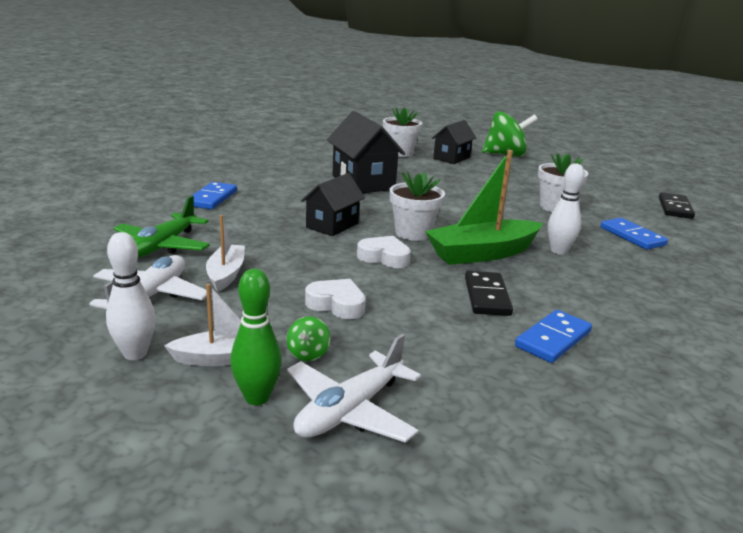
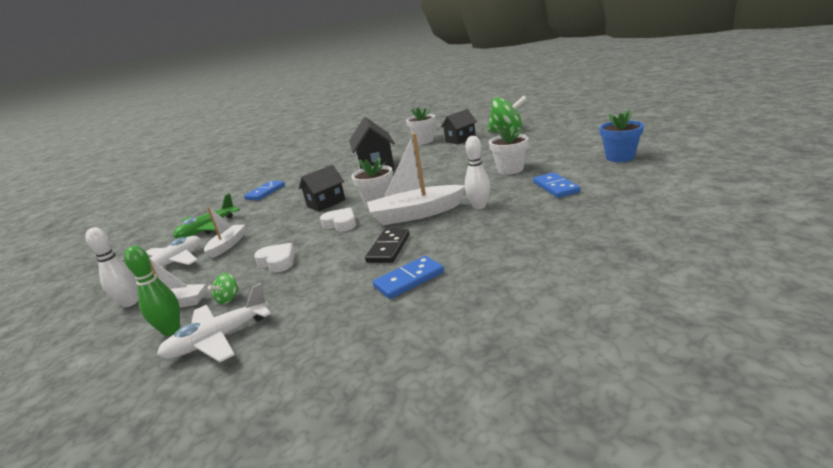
camera: 20 degrees right, 0 degrees up
green boat [425,150,543,265] -> white boat [367,133,465,225]
black domino [659,192,695,219] -> blue flower pot [599,110,644,162]

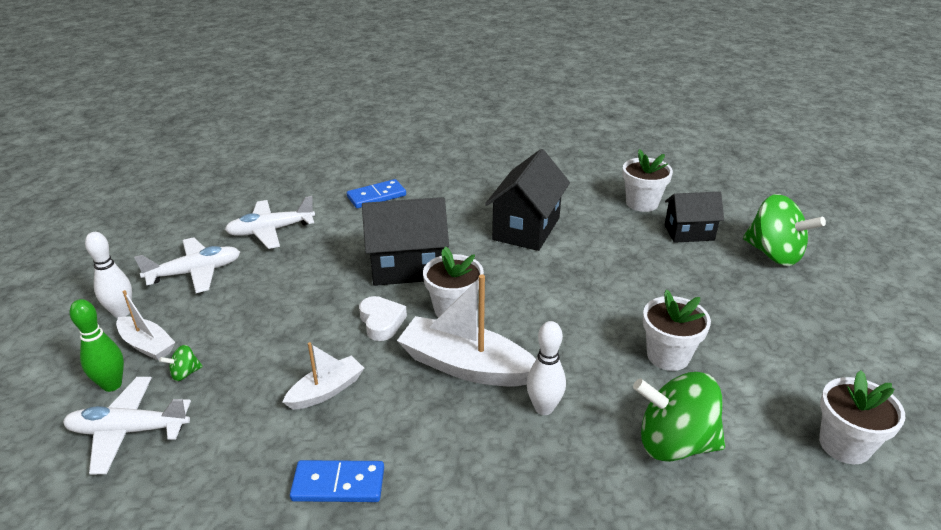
camera: 30 degrees right, 10 degrees up
green plane [173,194,240,238] -> white plane [225,196,315,249]
white boat [204,207,245,258] -> white boat moved to [283,342,364,410]
white heart [254,243,295,272] -> none
black house [299,165,345,212] -> black house [362,197,449,286], size x1.57
black domino [365,229,410,263] -> none
blue domino [533,172,580,198] -> green spinning top [633,372,725,462]
blue flower pot [599,110,644,162] -> white flower pot [819,370,905,464]

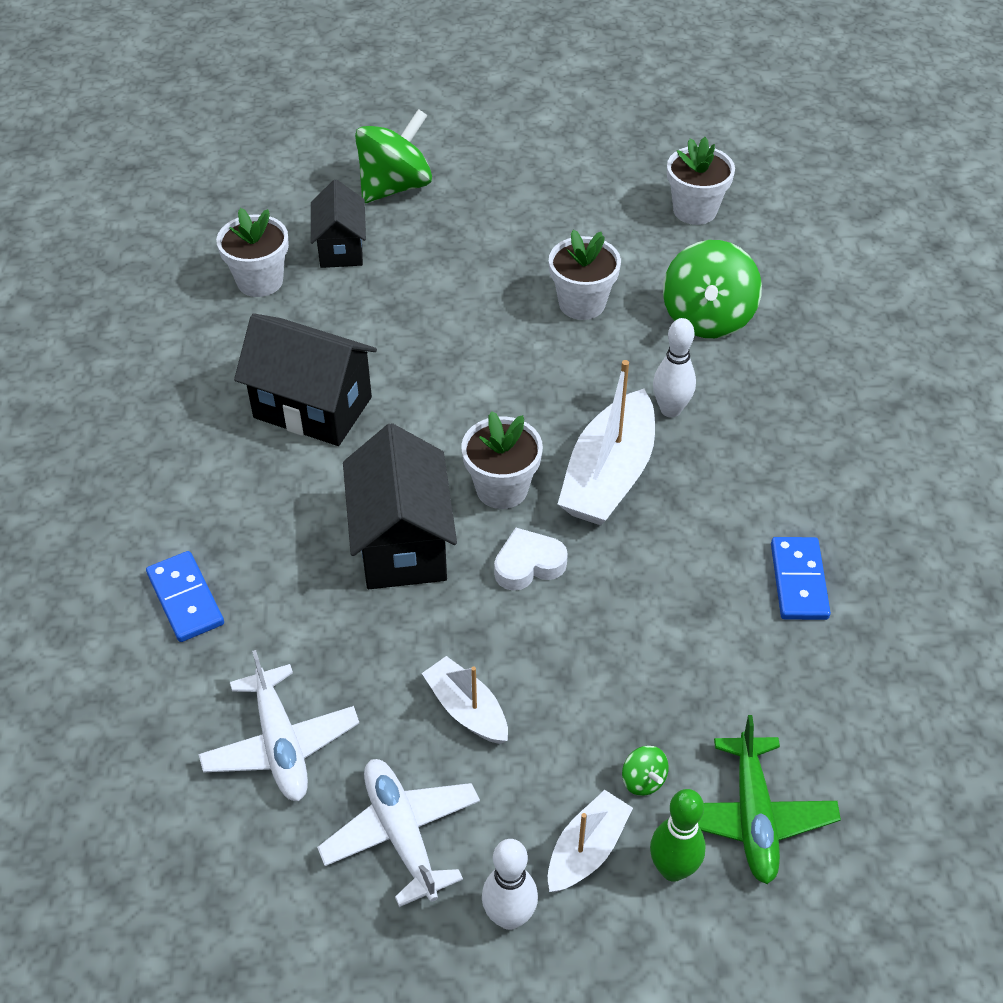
camera: 90 degrees left, 15 degrees up
white plane [63,377,191,474] -> green plane [698,715,841,884]
white boat [283,342,364,410] -> white boat moved to [422,656,508,744]

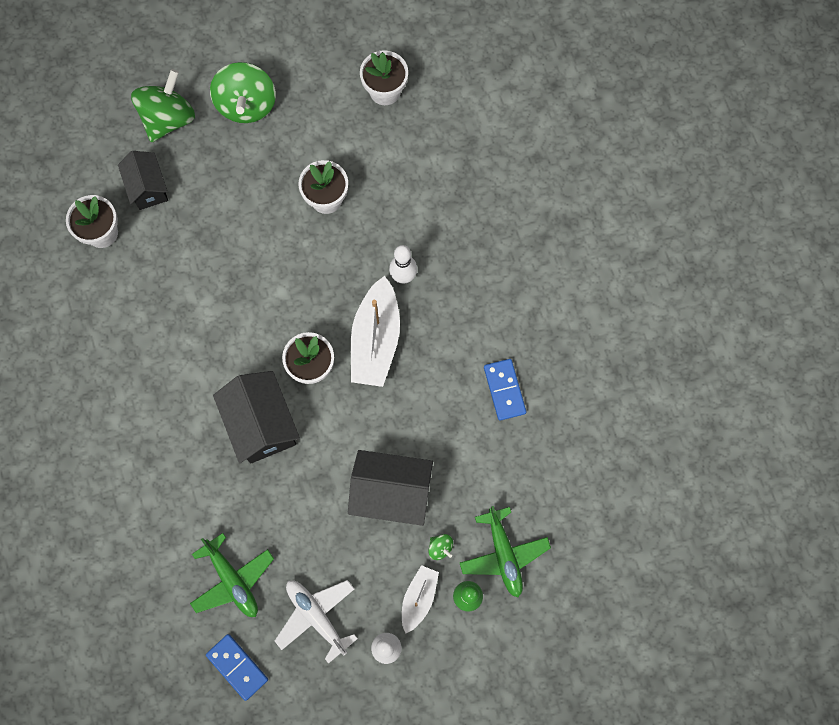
camera: 15 degrees left, 25 degrees up
blue domino [146,551,224,642] -> blue domino moved to [206,634,268,701]
white plane [199,650,359,801] -> green plane [190,533,274,617]
black house [234,313,377,446] -> black house moved to [348,450,433,526]
white boat [422,656,508,744] -> none
white heart [494,528,568,591] -> none
green spinning top [663,240,762,338] -> green spinning top moved to [210,62,276,123]

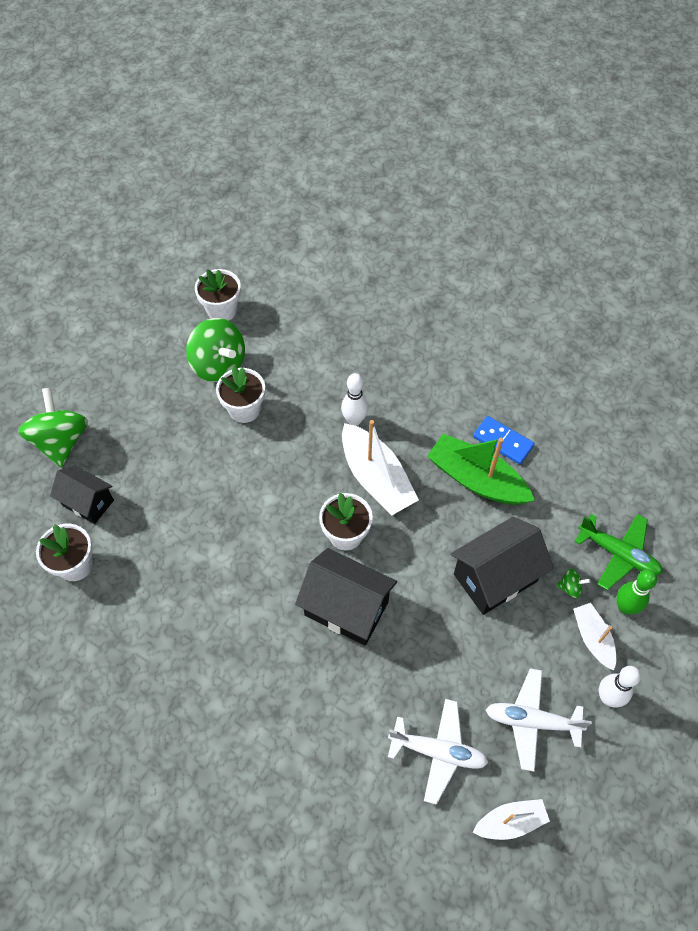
camera: 40 degrees left, 15 degrees down
green plane [190,533,274,617] -> white plane [388,699,488,805]
blue domino [206,634,268,701] -> white boat [473,799,550,840]
green spinning top [210,62,276,123] -> green spinning top moved to [186,318,245,382]
none -> green boat [427,434,535,505]

